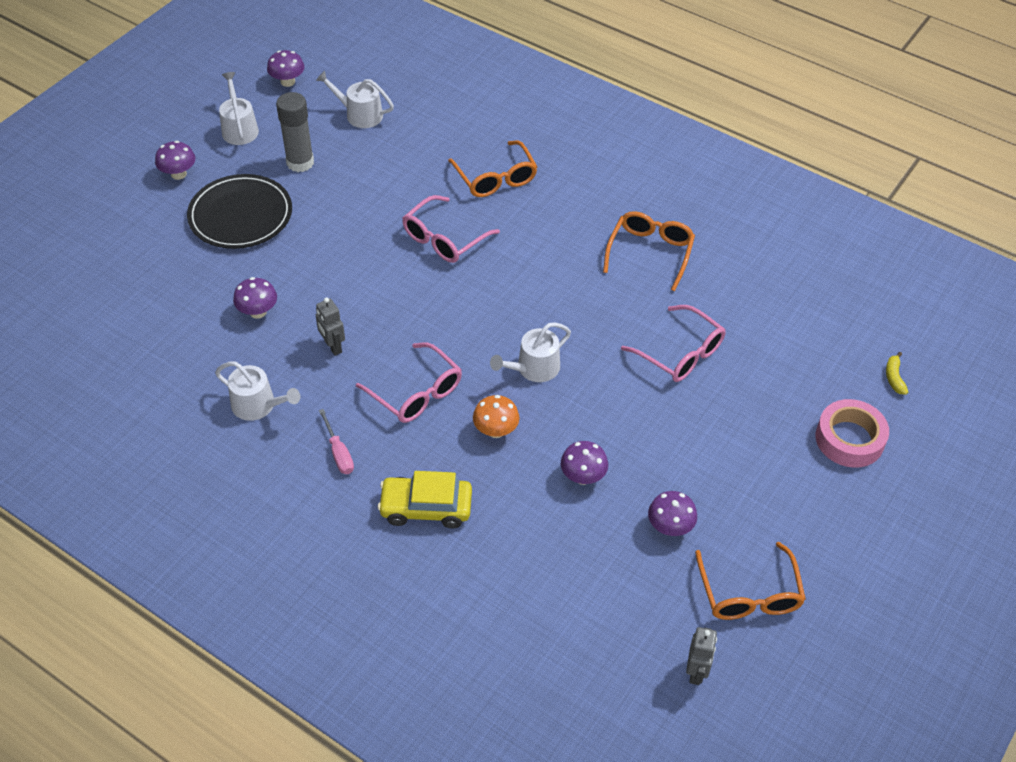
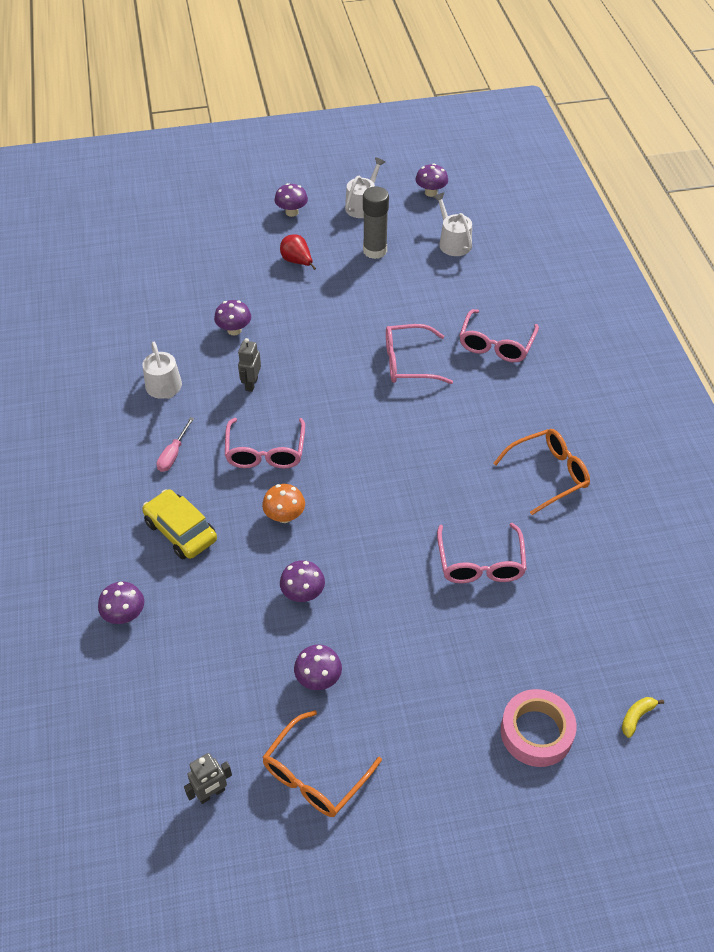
camera: 45 degrees right, 0 degrees up
black plate [187,174,292,249] -> red pear [280,234,316,270]
orange glasses [448,140,537,197] -> pink glasses [459,309,539,362]
white watering can [490,322,571,382] -> none
none -> purple mushroom [98,582,144,624]

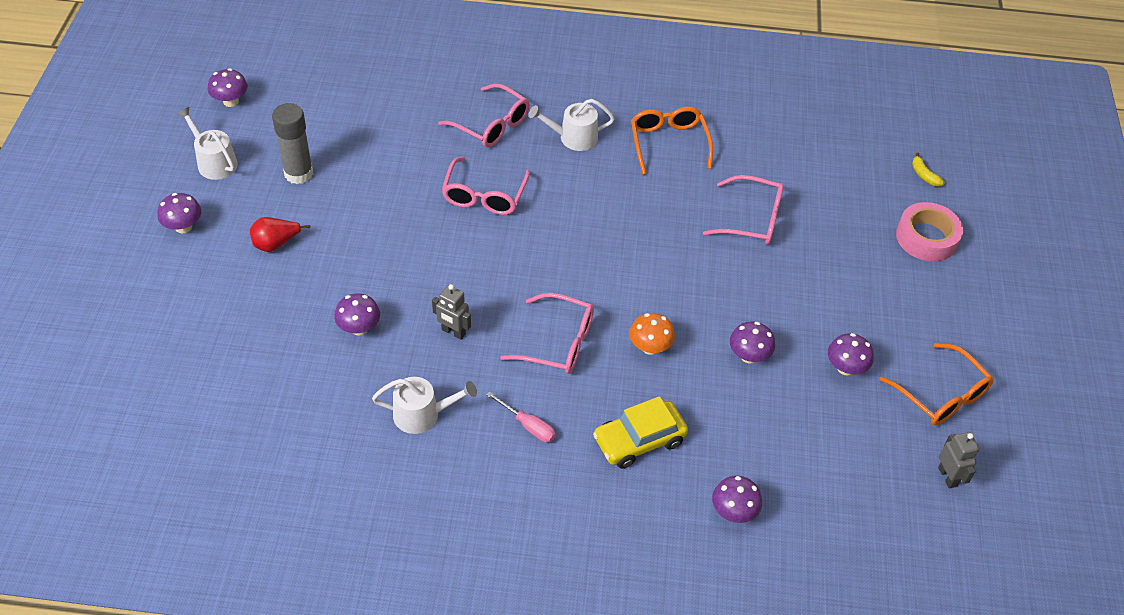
camera: 75 degrees left, 0 degrees up
white watering can [433,193,472,256] -> white watering can moved to [529,99,615,151]

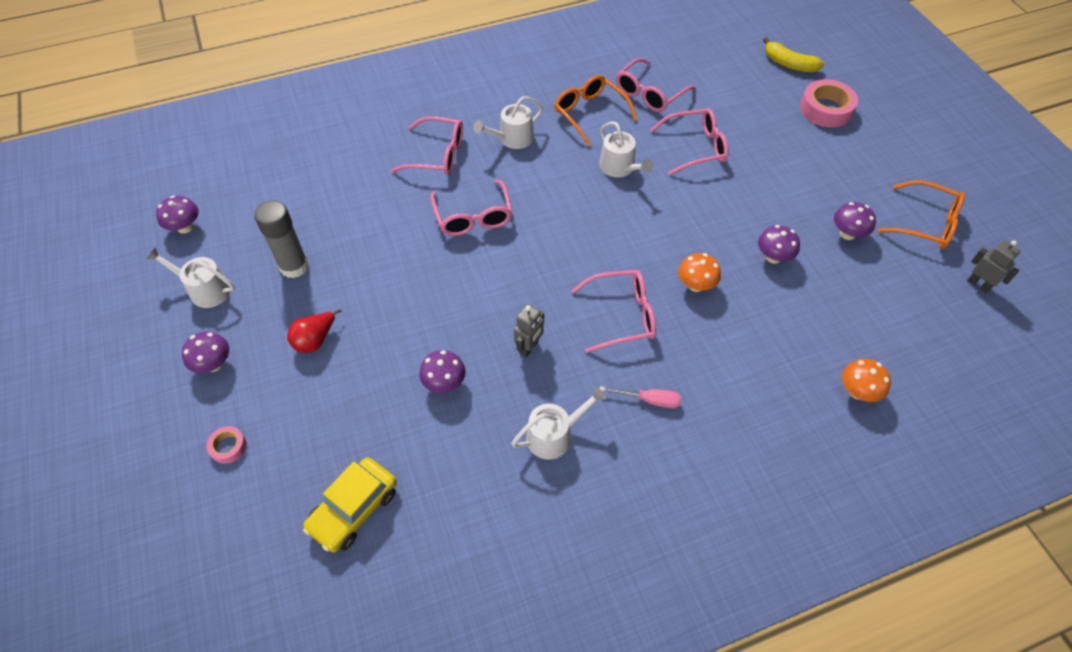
camera: 25 degrees left, 5 degrees up
grey robot [432,284,471,340] -> grey robot turned 60 degrees counterclockwise [514,304,544,357]
yellow car [593,396,688,468] -> yellow car moved to [303,457,397,553]
purple mushroom [712,476,762,523] -> orange mushroom [842,359,891,402]
yellow banana [912,152,945,186] -> yellow banana [763,37,825,72], size x1.69
none -> pink tape [206,426,247,464]
none -> white watering can [599,121,653,177]
none -> pink glasses [616,58,696,112]

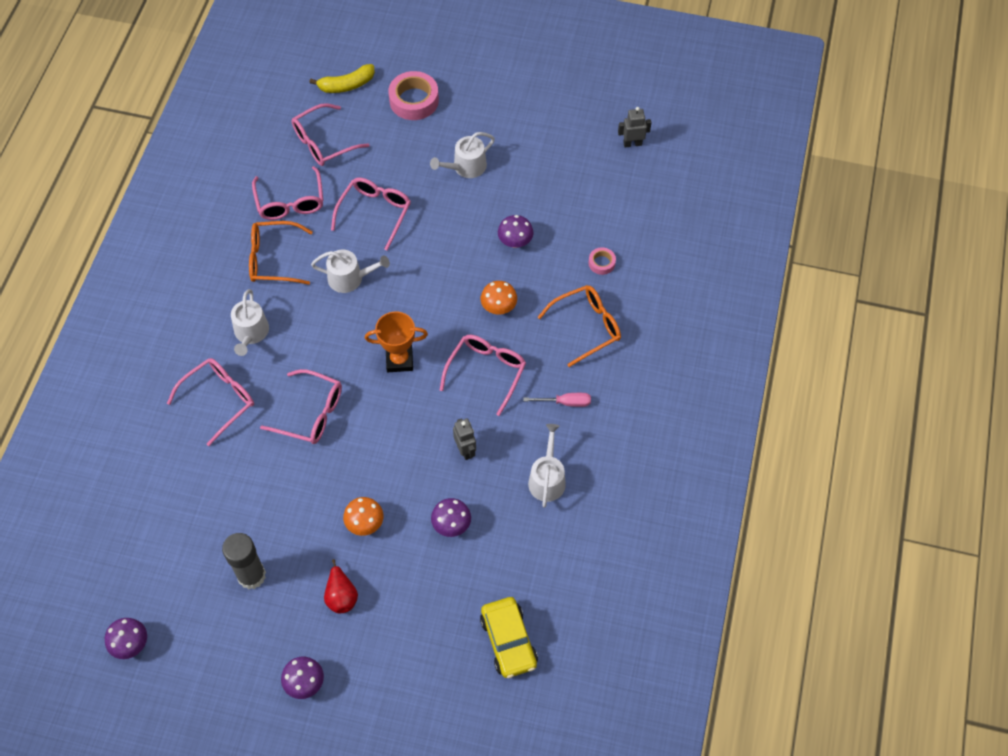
camera: 55 degrees left, 5 degrees up
white watering can [146,247,235,308] -> white watering can moved to [430,132,495,178]
pink tape [206,426,247,464] -> pink tape moved to [588,247,616,275]
pink screwdriver [600,386,681,408] -> pink screwdriver turned 45 degrees clockwise [524,393,591,407]
purple mushroom [834,202,876,240] -> none
orange mushroom [842,359,891,402] -> orange mushroom moved to [343,497,383,536]
orange glasses [878,180,965,249] -> orange glasses moved to [538,285,621,367]
none -> pink glasses [292,103,370,166]
none -> orange trophy [365,311,428,372]

